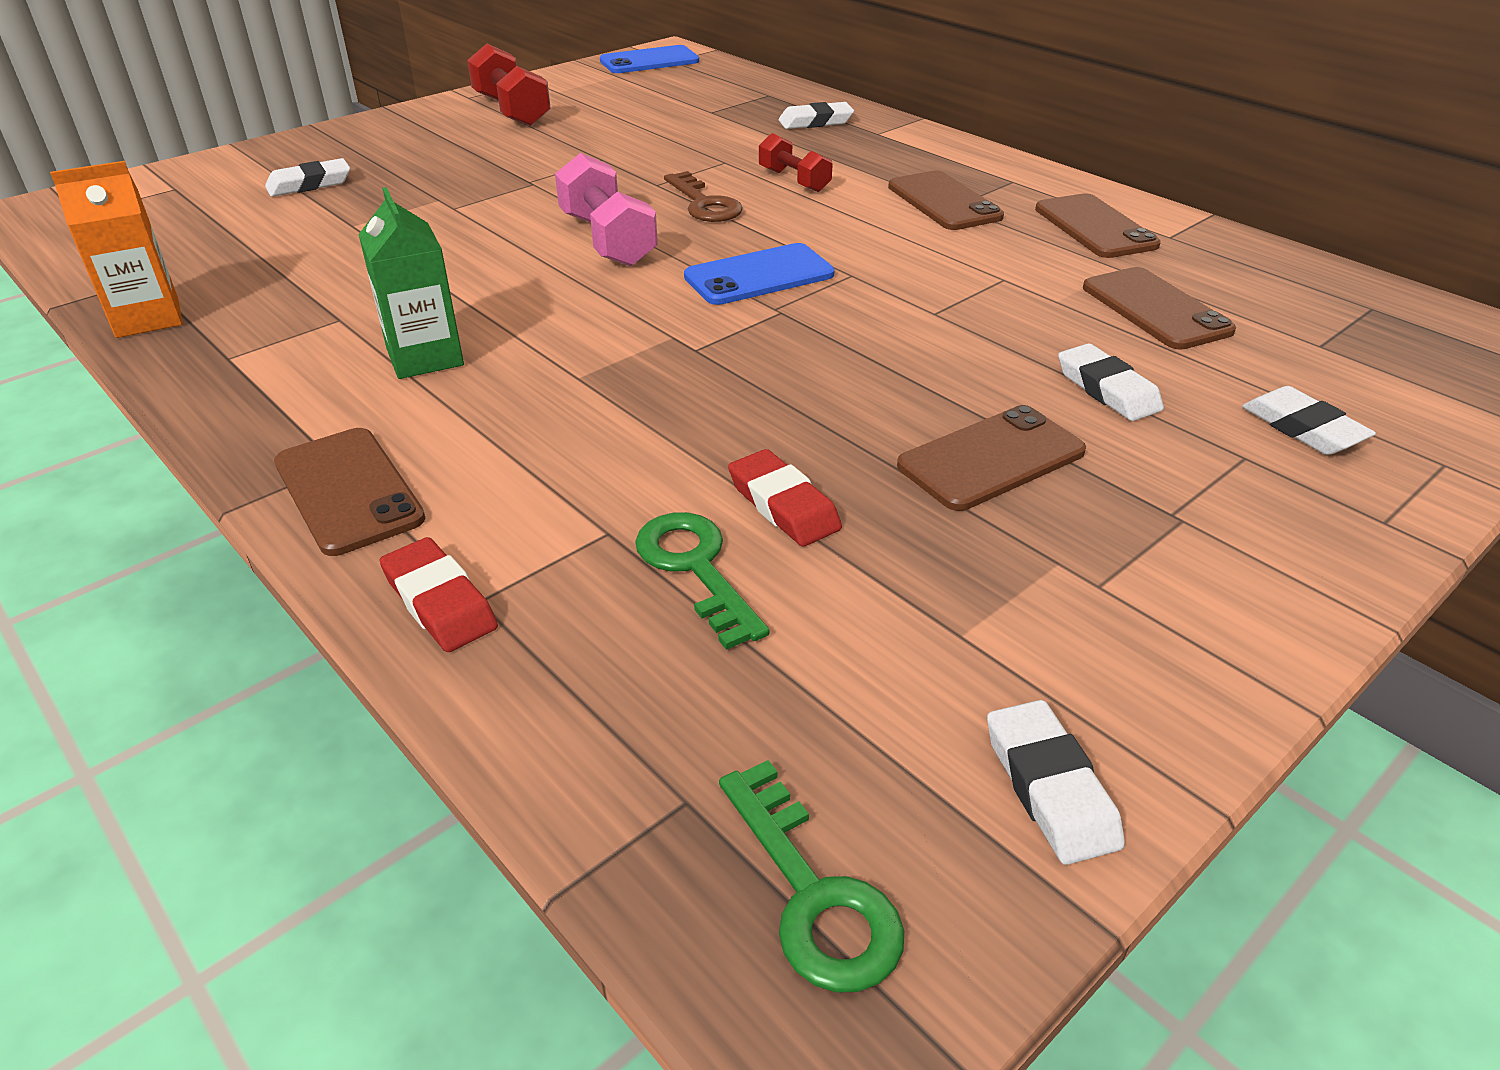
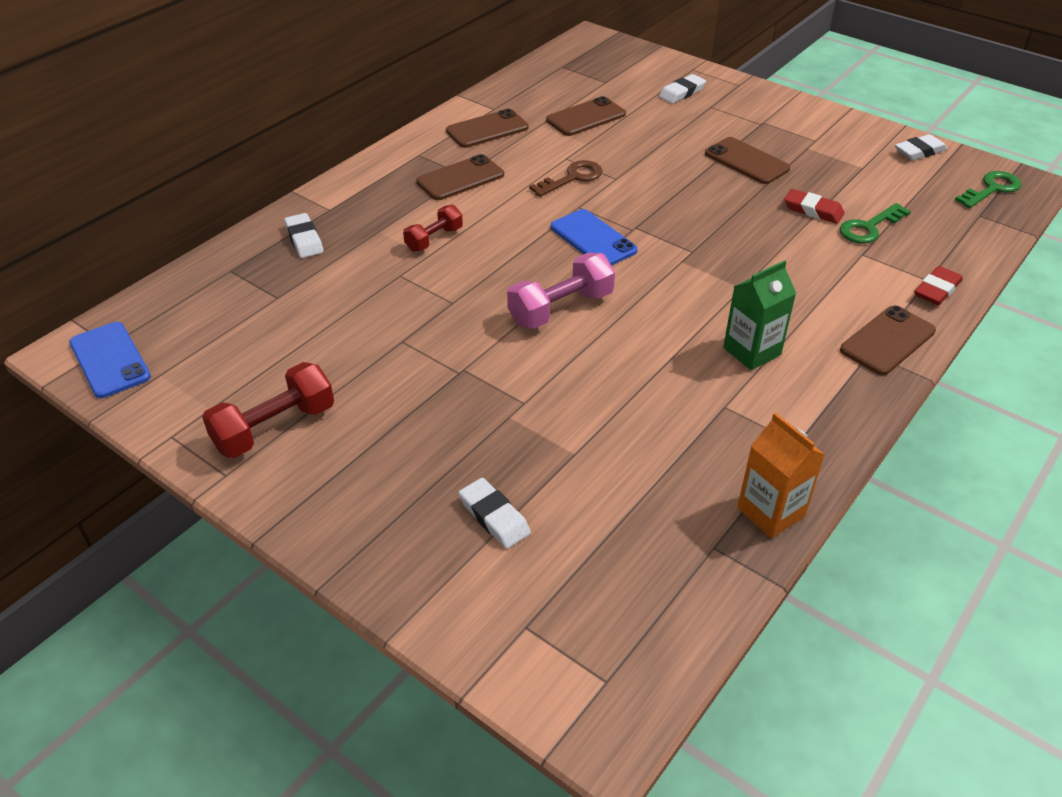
camera: 100 degrees left, 5 degrees up
brown key [664,171,743,222] -> brown key moved to [529,160,603,197]
red eraser [728,449,842,547] -> red eraser turned 75 degrees clockwise [784,189,845,224]
white eraser [1058,343,1164,421] -> none

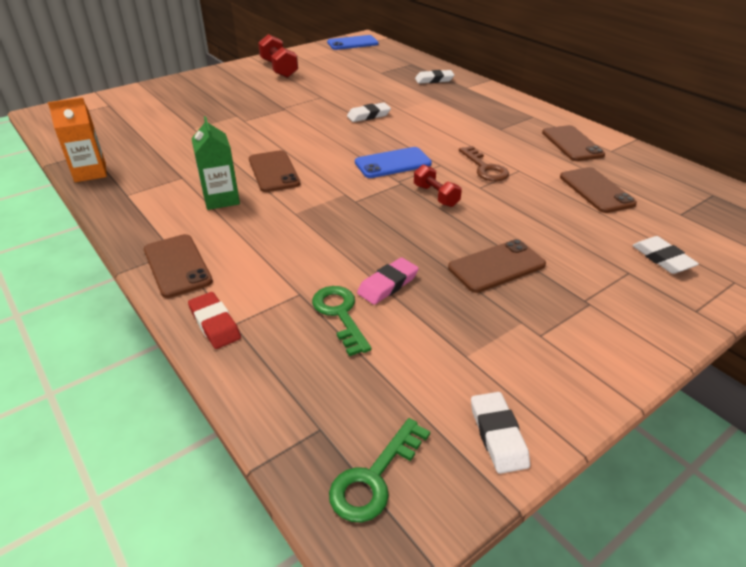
camera: 105 degrees right, 5 degrees down
red dumbbell [403,205,463,252] -> red dumbbell moved to [414,164,462,207]
brown phone [416,154,504,200] -> brown phone moved to [249,150,301,192]
white eraser [459,478,531,549] -> white eraser moved to [347,102,391,122]
pink dumbbell [507,253,615,329] -> none
red eraser [784,189,845,224] -> pink eraser [357,257,419,305]
green key [955,171,1021,208] -> green key turned 60 degrees clockwise [329,418,430,523]

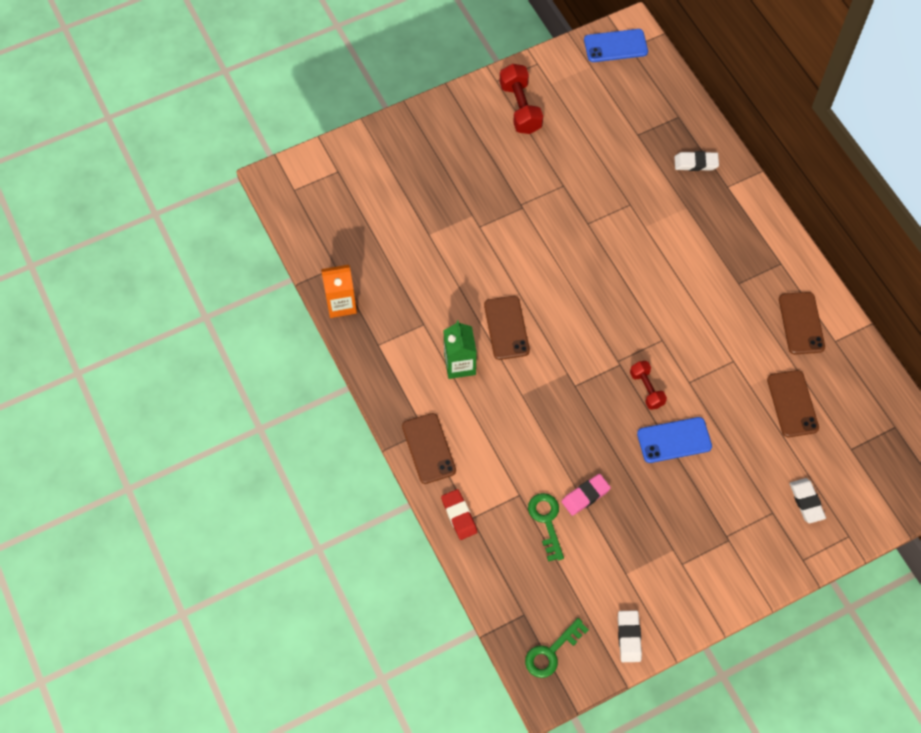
camera: 10 degrees right, 25 degrees up
white eraser [347,102,391,122] -> none
blue phone [355,147,432,178] -> blue phone moved to [637,417,712,463]
brown phone [448,239,546,293] -> none
brown key [459,146,509,181] -> none

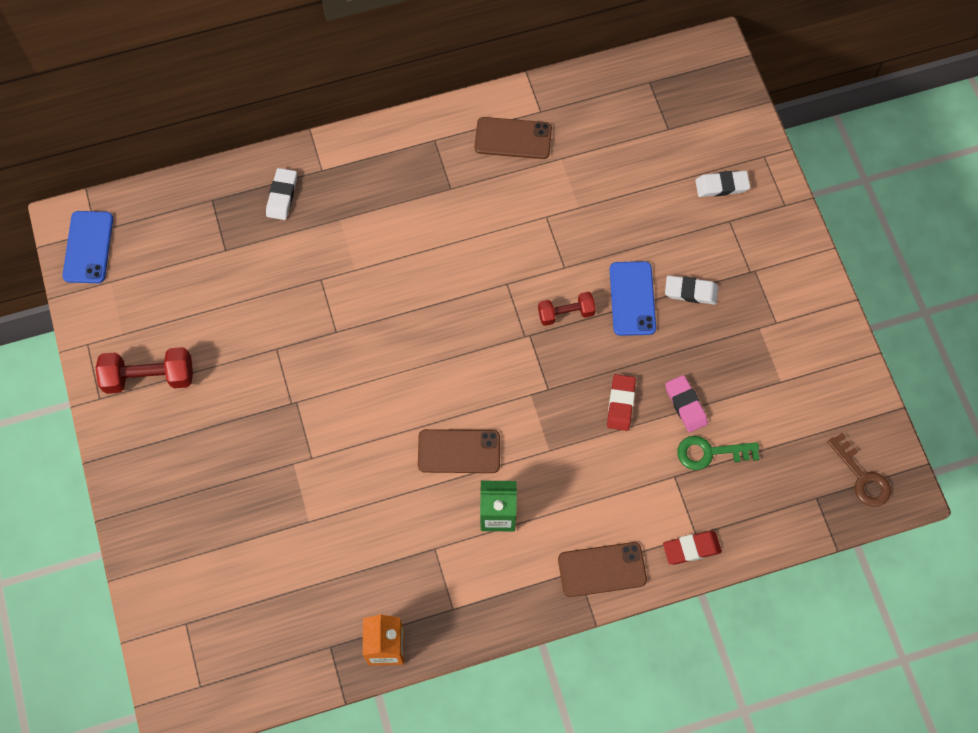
camera: 80 degrees left, 5 degrees up
green key [525,618,589,678] -> brown key [827,433,891,507]
white eraser [618,610,642,662] -> white eraser moved to [665,275,718,305]
brown phone [767,370,819,437] -> none
none -> red eraser [607,374,636,431]

